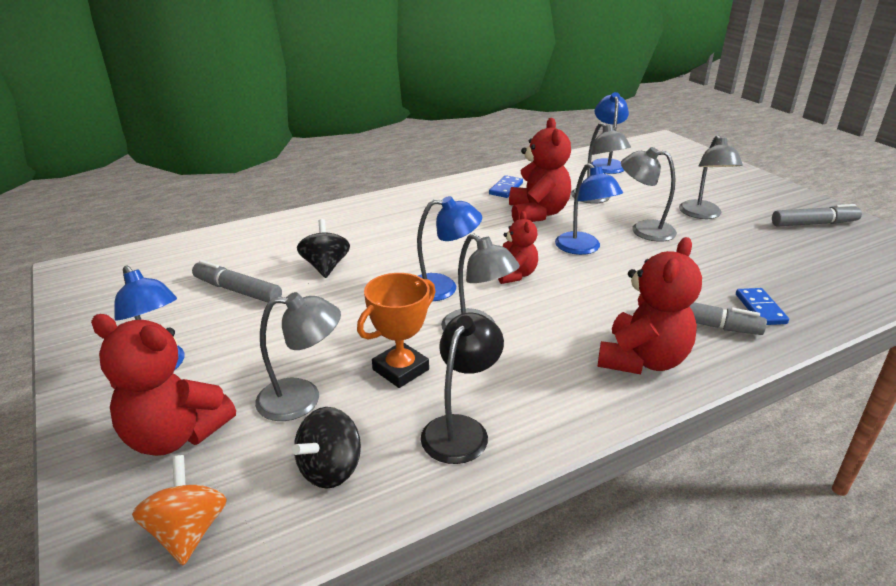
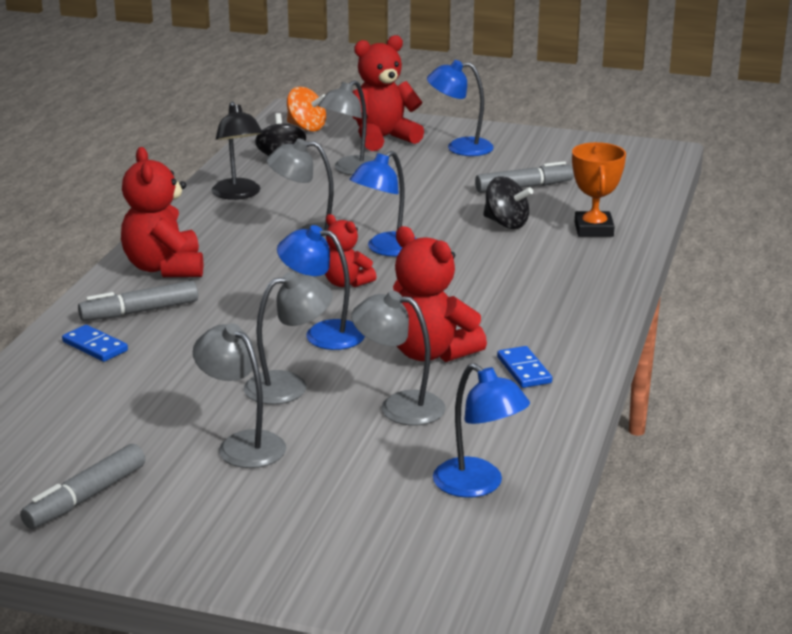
camera: 135 degrees right, 5 degrees down
orange trophy [357,273,436,388] -> orange trophy moved to [572,142,626,237]

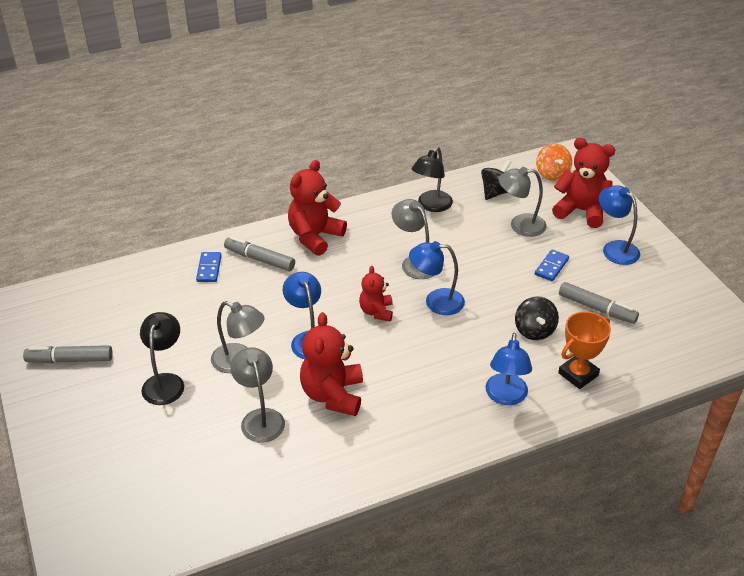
camera: 50 degrees right, 15 degrees up
grey lamp [193,323,286,468] -> black lamp [140,312,184,405]
blue lamp [433,363,530,498] -> blue lamp moved to [485,333,532,405]
blue domino [497,346,552,388] -> blue domino moved to [535,249,569,281]

